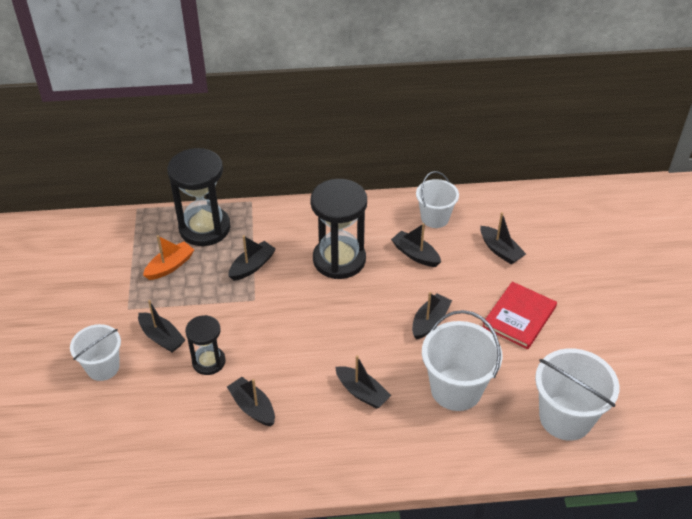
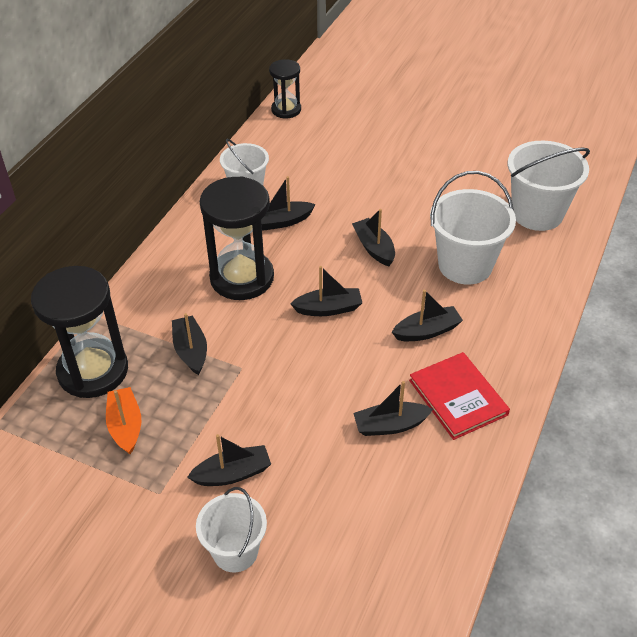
camera: 60 degrees left, 0 degrees up
black hourglass [185,315,226,375] -> black hourglass moved to [269,59,301,119]
black boat [480,212,526,264] -> black boat moved to [290,266,362,316]
red book [482,281,557,349] -> red book moved to [409,352,510,440]

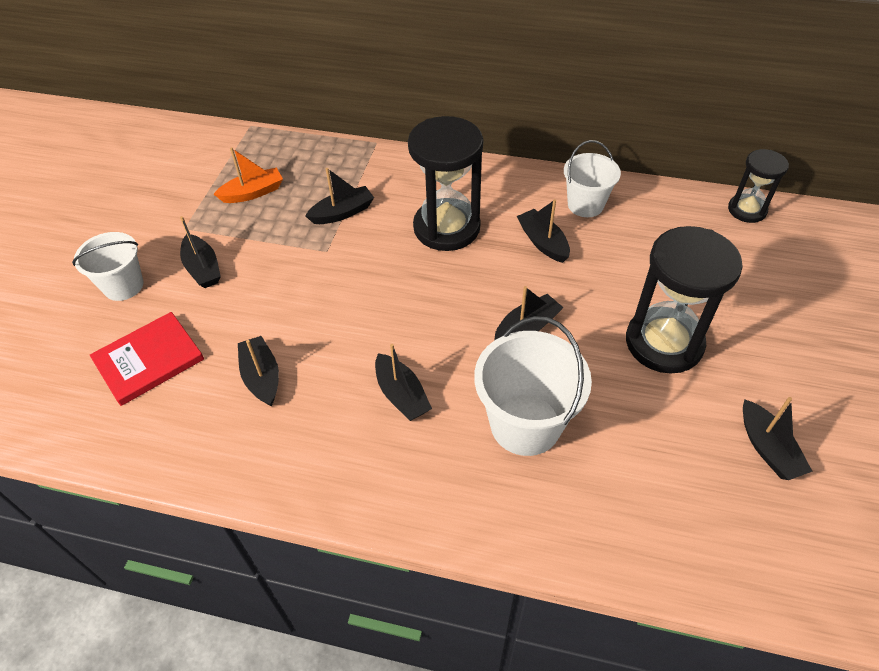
camera: 80 degrees right, 5 degrees up
black hourglass [31,266,128,398] -> black hourglass moved to [626,226,743,374]
black boat [290,266,362,316] -> black boat moved to [743,397,812,480]
red book [409,352,510,440] -> red book moved to [90,312,204,406]
white bucket [508,141,590,231] -> none

